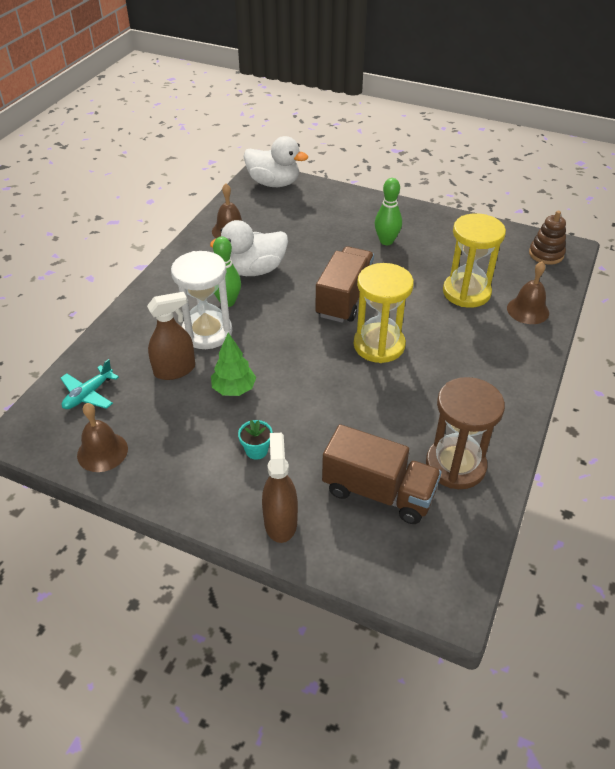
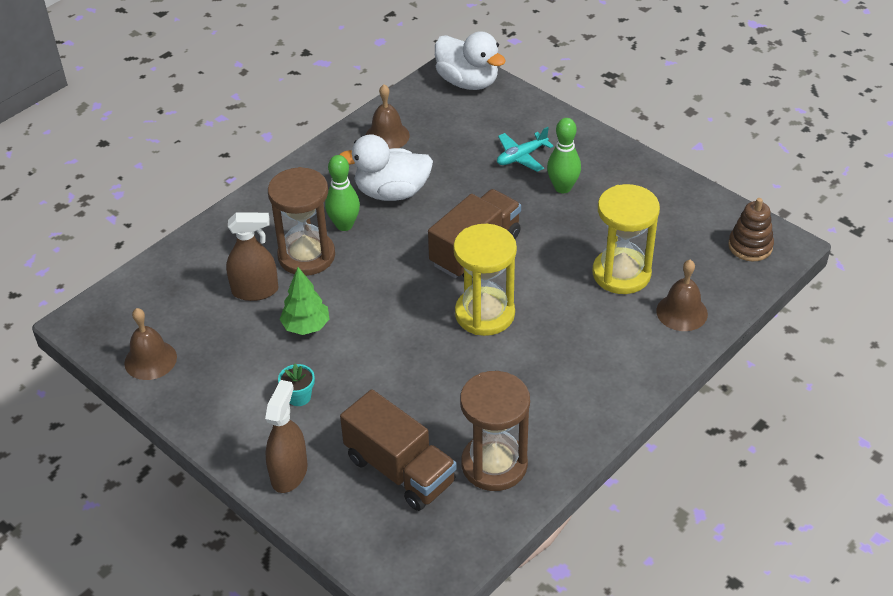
camera: 20 degrees right, 0 degrees up
turquoise plane [60,359,119,409] -> turquoise plane moved to [497,127,554,172]
white hourglass [171,251,232,349] -> brown hourglass [268,167,335,276]

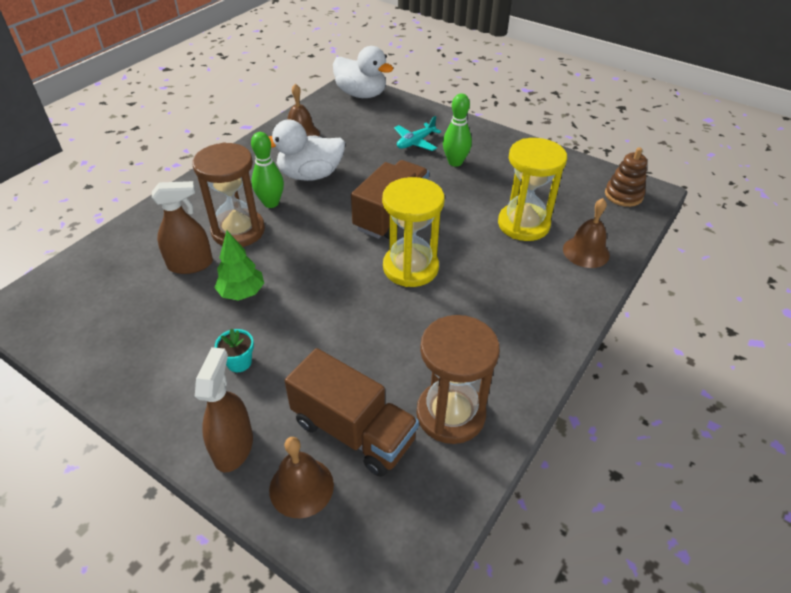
camera: 10 degrees left, 0 degrees up
brown bell [124,308,177,380] -> brown bell moved to [269,437,334,518]

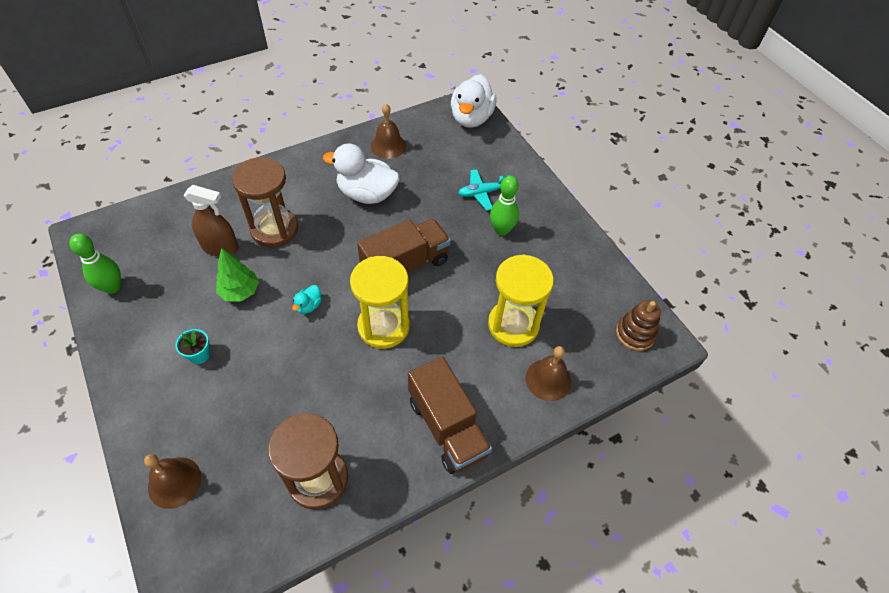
camera: 25 degrees right, 10 degrees up
brown spray bottle [195,347,253,472] -> none
green bowling pin [251,132,284,208] -> green bowling pin moved to [69,233,121,294]
brown truck [285,348,419,477] -> brown truck moved to [408,356,492,474]
white duck [333,46,394,98] -> white duck turned 45 degrees clockwise [451,74,497,128]
none -> turquoise duck [292,285,322,314]

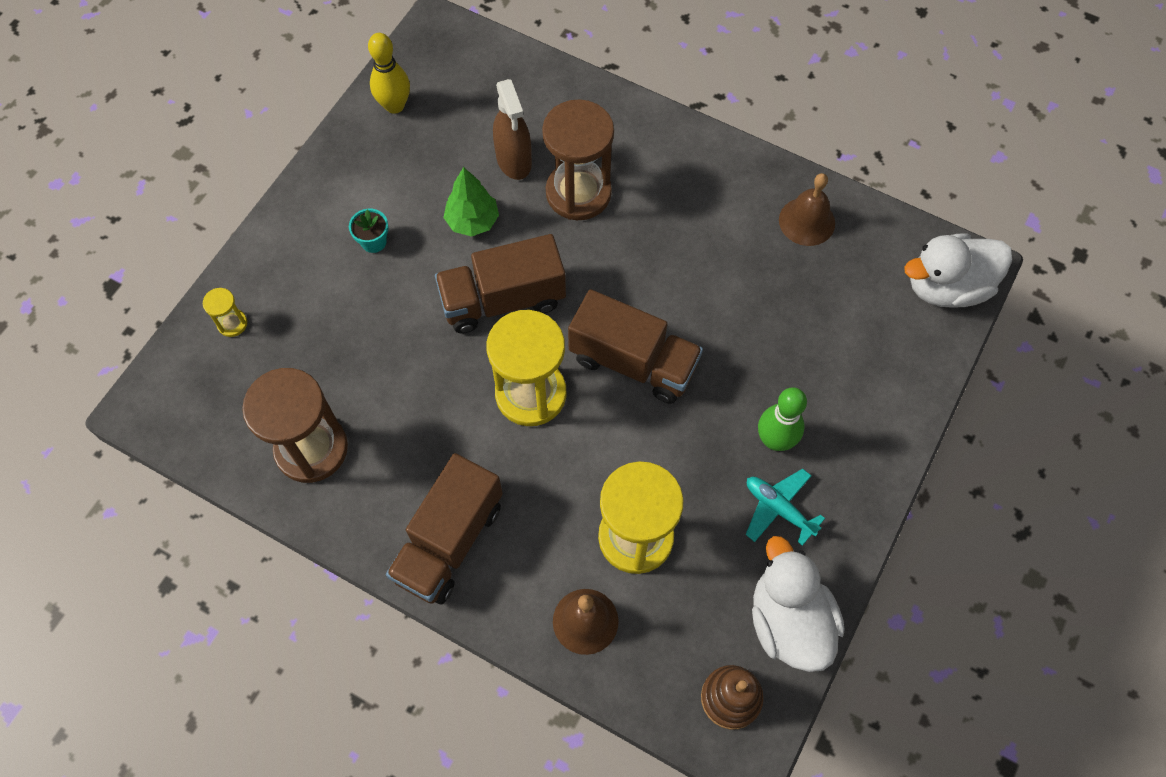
camera: 60 degrees right, 10 degrees up
green bowling pin [69,233,121,294] -> yellow bowling pin [368,33,410,114]
brown bell [144,454,201,509] -> yellow hourglass [203,288,247,337]
turquoise duck [292,285,322,314] -> brown truck [435,234,566,333]
white duck [323,143,400,204] -> white duck moved to [752,536,844,672]
turquoise plane [458,169,510,211] -> turquoise plane moved to [746,469,825,546]

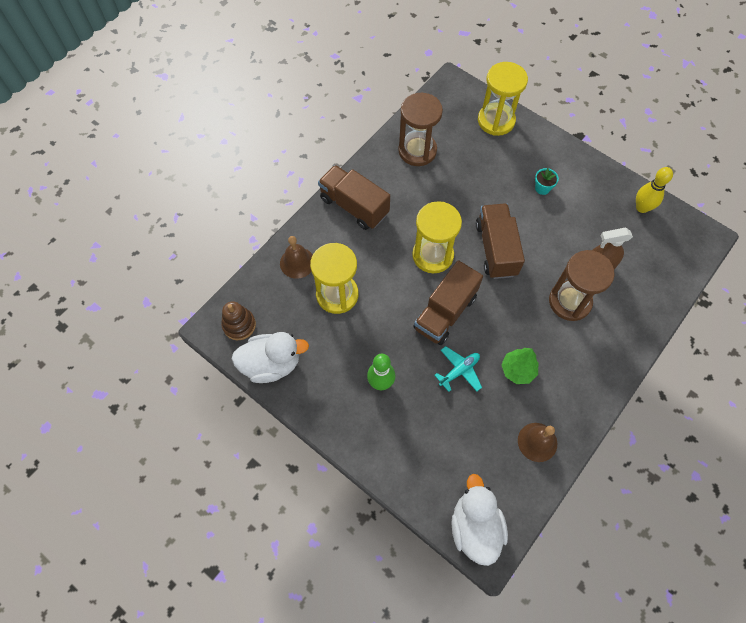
camera: 100 degrees right, 0 degrees up
yellow hourglass [203,288,247,337] -> yellow hourglass [478,62,528,136], size x2.32
green tree [443,167,499,237] -> green tree moved to [501,348,538,384]
turquoise plane [746,469,825,546] -> turquoise plane moved to [434,346,482,392]

